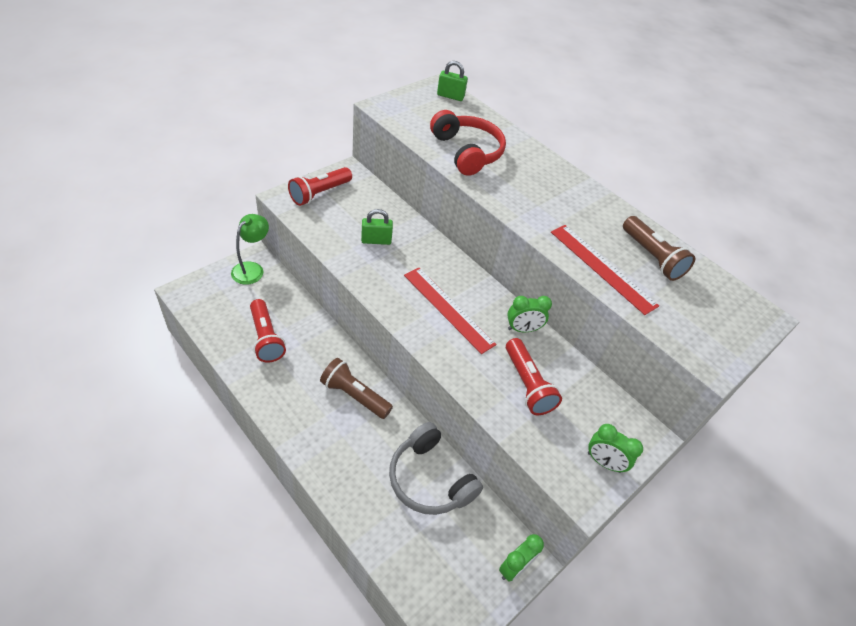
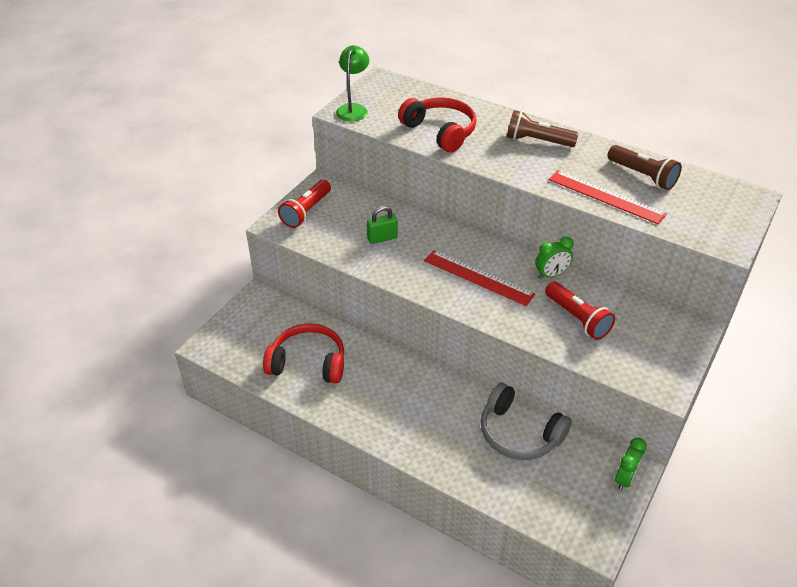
camera: 10 degrees left, 5 degrees down
green lamp [231,214,269,285] -> green lamp moved to [336,45,369,121]
red flashlight [250,299,286,363] -> red headphones [263,323,344,384]
brown flashlight [320,358,393,419] -> brown flashlight moved to [507,110,579,147]
green padlock [437,61,468,101] -> none
green clock [588,424,643,473] -> none

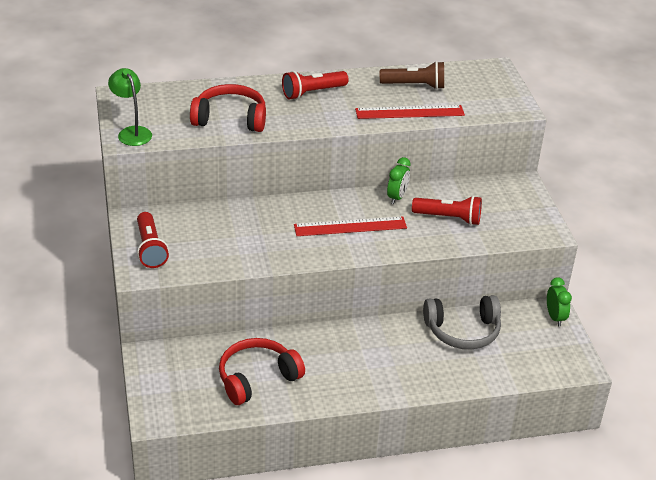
camera: 45 degrees left, 5 degrees down
green padlock [367,206,398,244] -> none
brown flashlight [507,110,579,147] -> red flashlight [282,71,348,100]

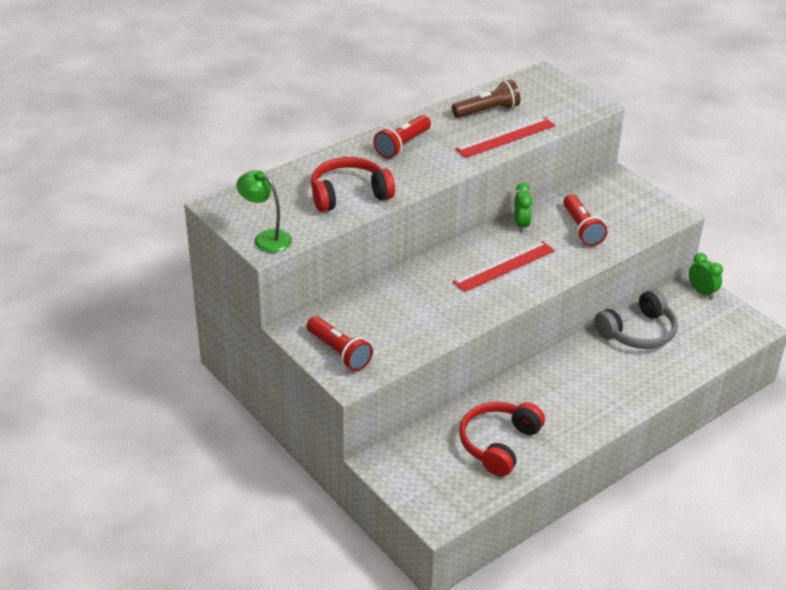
camera: 25 degrees left, 0 degrees up
red flashlight [412,196,482,225] -> red flashlight turned 90 degrees clockwise [563,194,608,246]

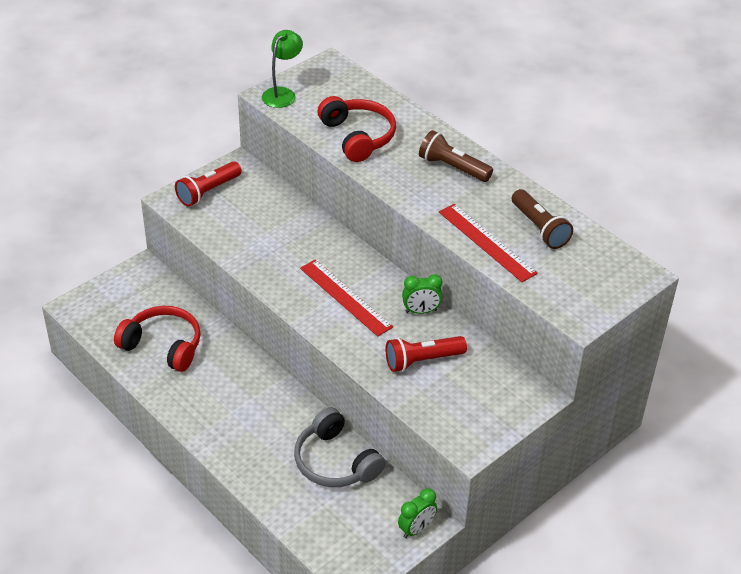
camera: 85 degrees right, 5 degrees up
red flashlight [373,115,431,159] -> brown flashlight [419,130,493,182]

